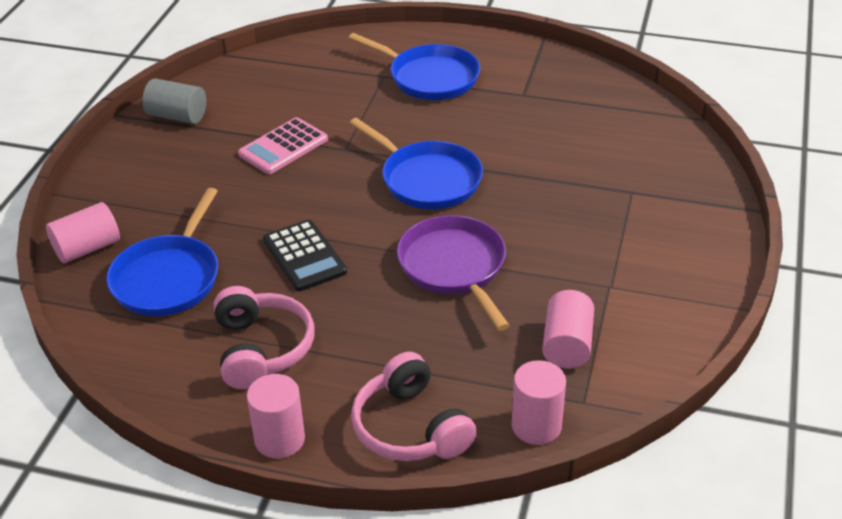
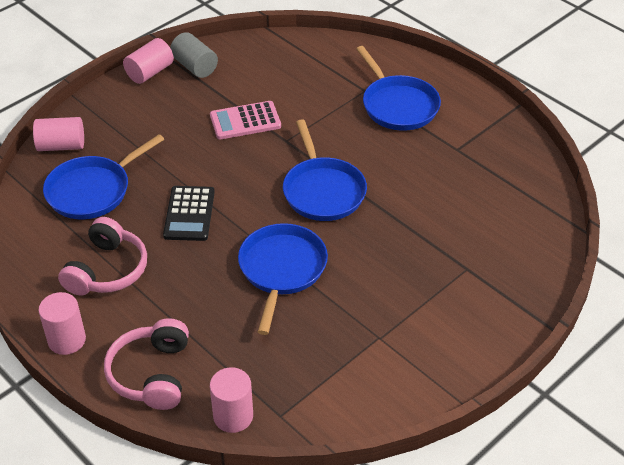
camera: 30 degrees right, 5 degrees up
purple pan [397,215,510,331] -> blue pan [238,223,328,335]
pink cylinder [542,290,594,369] -> pink cylinder moved to [123,38,174,84]

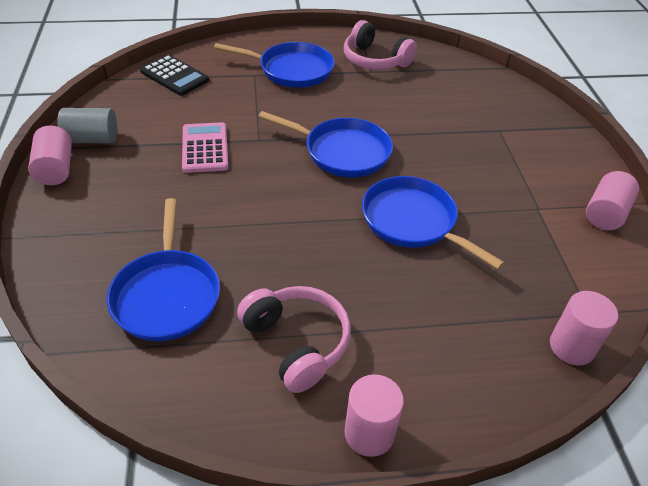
camera: 55 degrees left, 0 degrees up
pink cylinder [33,117,84,151] -> pink cylinder moved to [586,171,639,230]
pink headphones [104,318,189,410] -> pink headphones moved to [344,20,417,70]
black calculator [163,186,215,241] -> black calculator moved to [140,55,209,96]
pink calculator [210,101,281,139] -> pink calculator turned 150 degrees clockwise [182,122,228,173]

